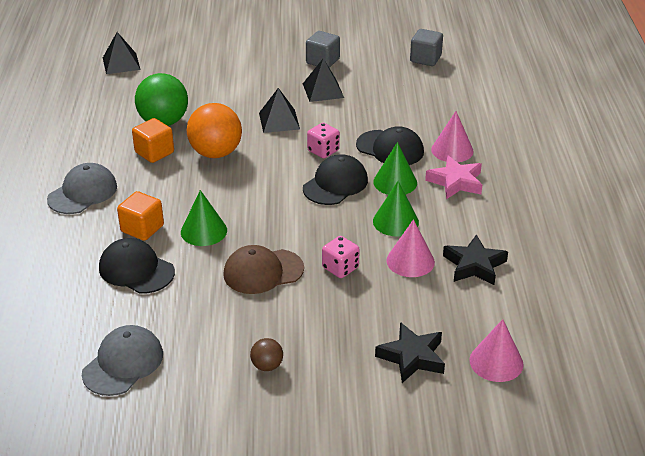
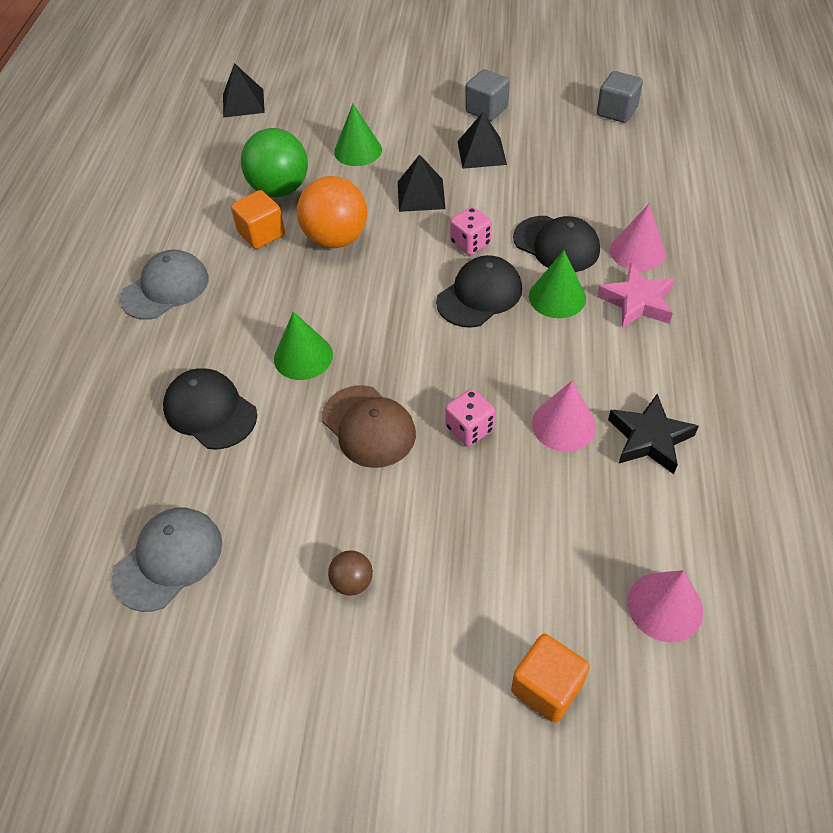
camera: 10 degrees right, 15 degrees up
orange cube [117,191,164,241] -> orange cube moved to [511,634,590,723]
brown cap [223,245,304,294] -> brown cap turned 120 degrees counterclockwise [322,385,416,468]
green cone [373,181,419,237] -> green cone moved to [334,104,382,166]
black star [375,322,445,383] -> none

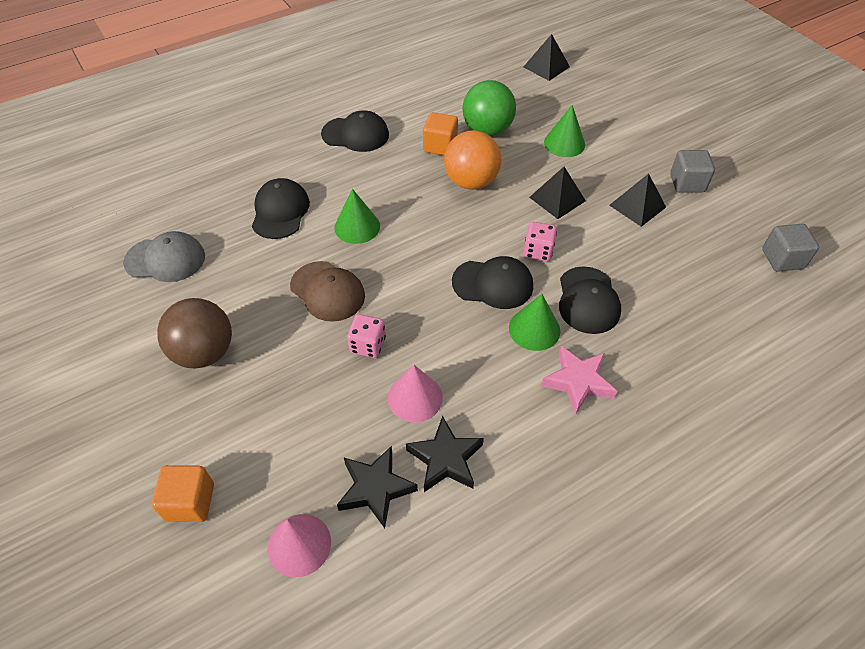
camera: 50 degrees right, 0 degrees up
grey cap [120,249,209,320] -> black cap [321,111,389,152]
brown cap [322,385,416,468] -> brown cap turned 60 degrees counterclockwise [290,261,365,322]
brown ball [328,550,373,596] -> brown ball [157,298,232,368], size x2.11
pink cone [610,204,665,271] -> none
none -> black star [337,446,418,528]

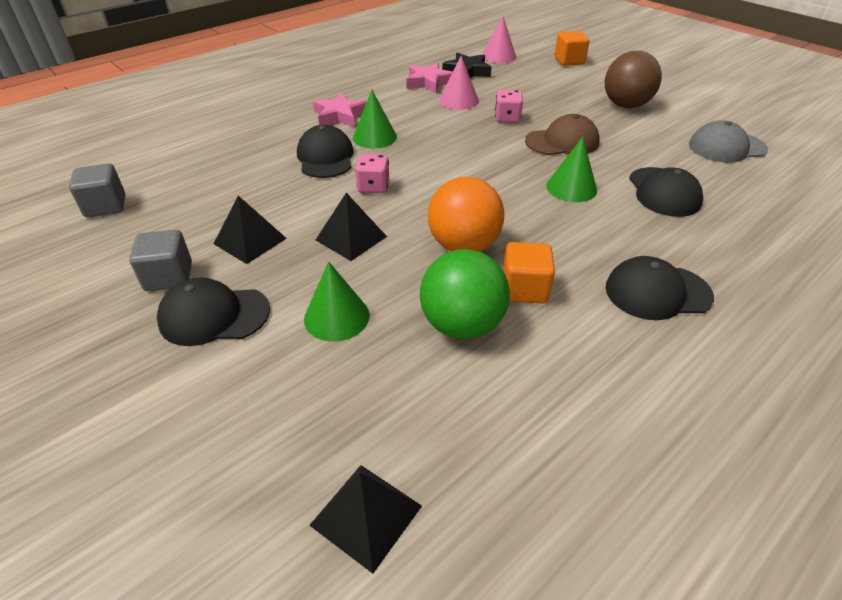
camera: 170 degrees right, 10 degrees down
brown cap [290,261,365,322] -> brown cap turned 135 degrees clockwise [525,114,600,155]
black star [406,416,484,492] -> pink star [406,62,453,94]
black cap [452,256,533,309] -> black cap moved to [157,277,270,346]

